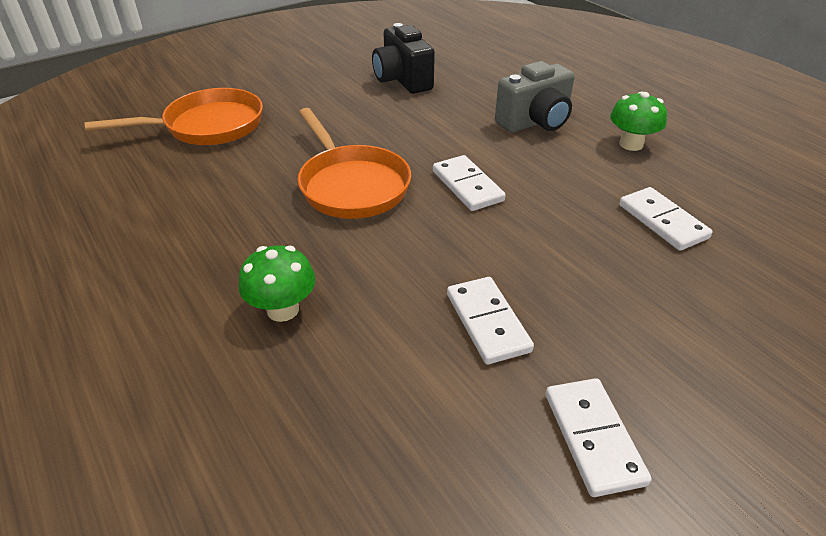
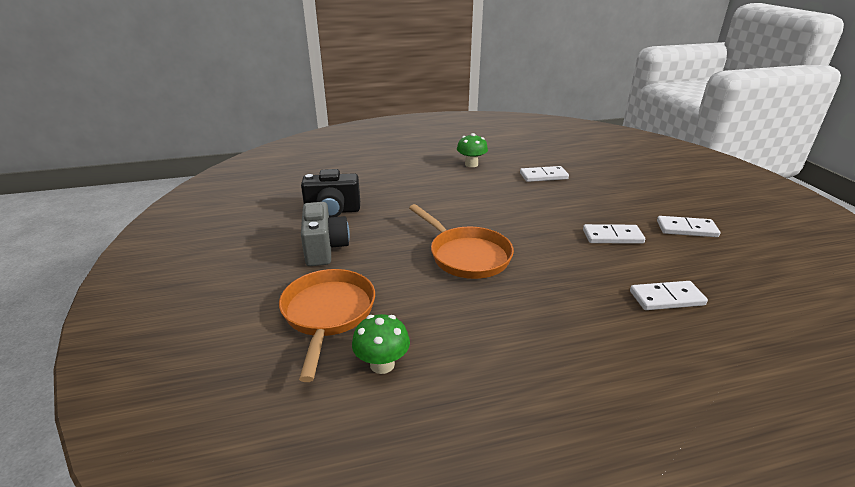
camera: 70 degrees left, 10 degrees down
green mushroom [239,245,316,322] -> green mushroom moved to [352,314,410,374]
orange pan [298,108,411,219] -> orange pan turned 60 degrees clockwise [409,204,514,279]
white domino [433,155,506,211] -> white domino moved to [630,281,708,310]
grey camera [495,61,575,132] -> grey camera moved to [301,202,350,266]

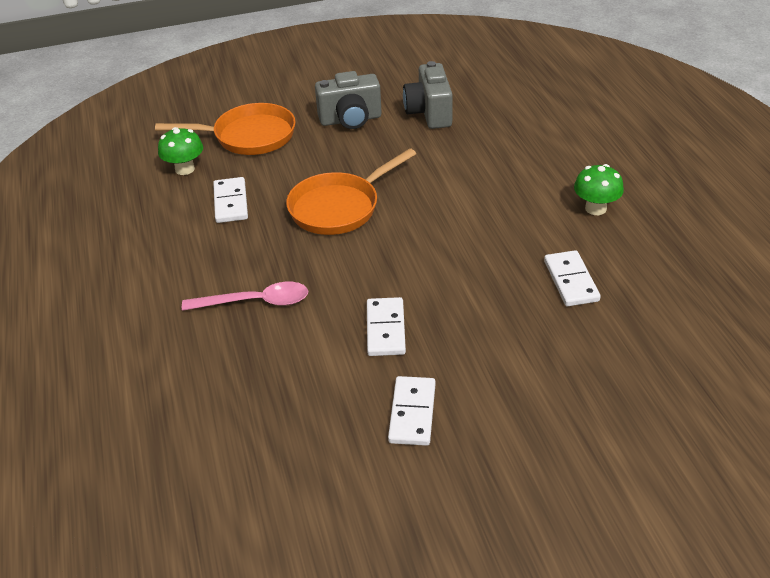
camera: 90 degrees right, 10 degrees up
black camera [301,169,360,218] -> grey camera [403,61,453,129]
white domino [630,281,708,310] -> white domino moved to [213,177,248,223]
none -> pink spoon [182,282,308,311]

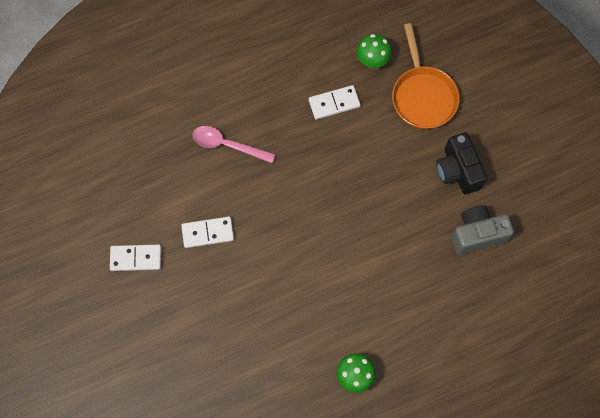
camera: 80 degrees right, 30 degrees up
pink spoon [182,282,308,311] -> pink spoon turned 120 degrees clockwise [192,126,276,163]
orange pan [286,148,416,235] -> none
grey camera [315,71,382,129] -> black camera [436,132,487,195]
white domino [544,250,601,306] -> none

